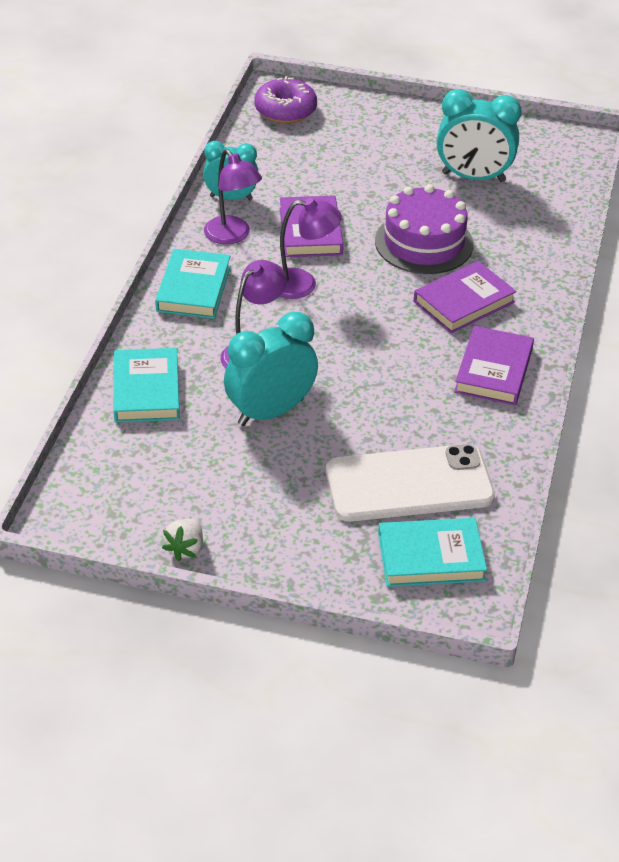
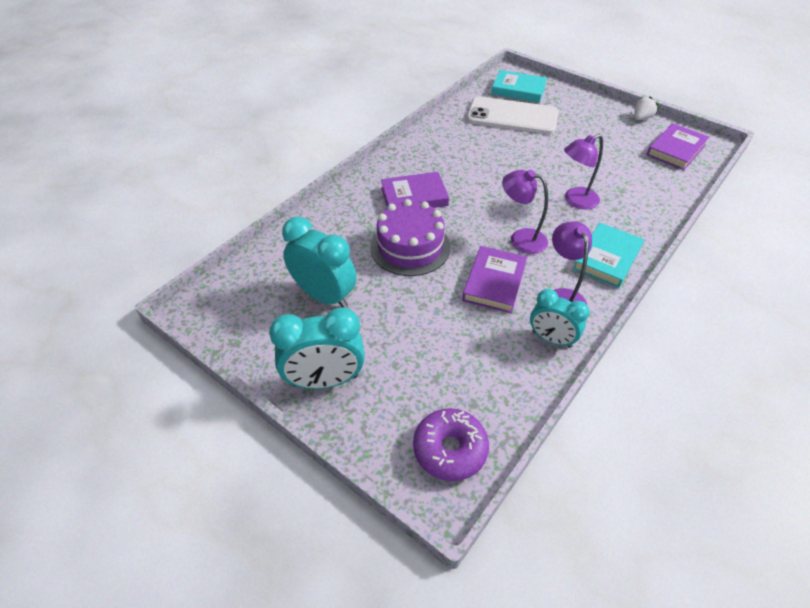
camera: 155 degrees left, 5 degrees up
turquoise book [114,348,180,422] -> none
turquoise clock [224,312,318,426] -> turquoise clock moved to [269,307,365,389]
purple book [454,326,534,405] -> purple book moved to [647,123,709,170]

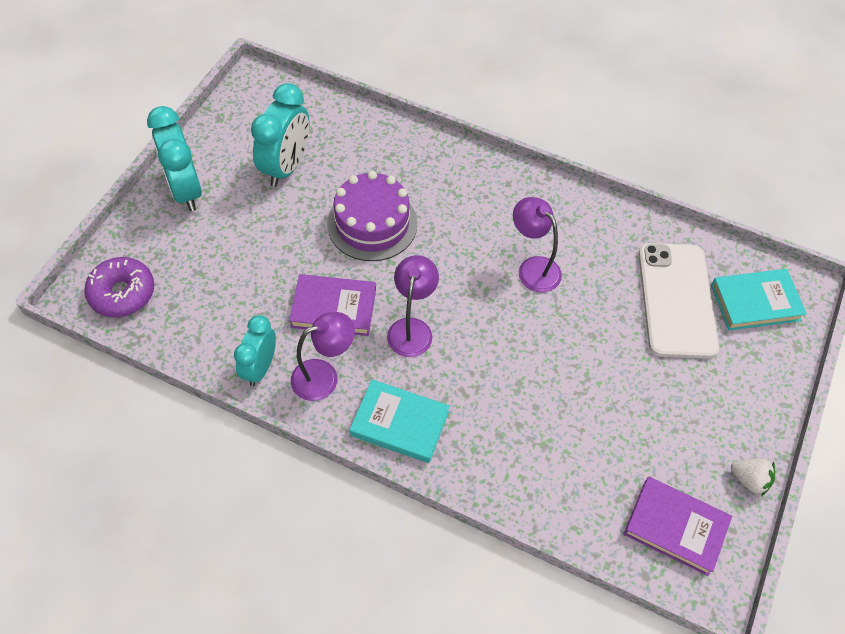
camera: 75 degrees right, 10 degrees up
purple book [381,172,449,208] -> none
turquoise book [491,70,547,103] -> turquoise book turned 75 degrees clockwise [711,269,807,331]
purple lamp [564,134,603,210] -> purple lamp moved to [513,197,562,292]

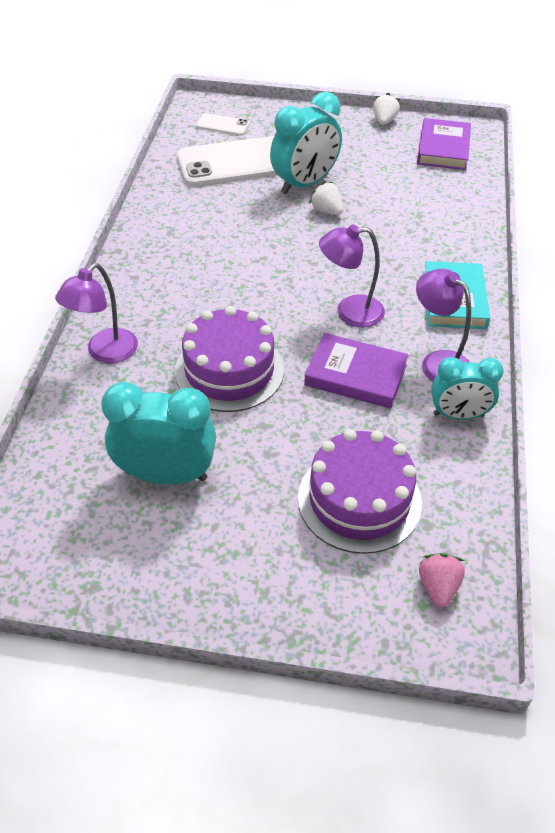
camera: 105 degrees left, 10 degrees down
purple donut [84,257,154,317] -> pink strawberry [419,553,465,608]
turquoise clock [147,106,202,211] -> turquoise clock moved to [270,92,342,194]
purple book [289,274,376,336] -> purple book turned 60 degrees counterclockwise [304,333,409,409]
purple lamp [513,197,562,292] -> purple lamp moved to [55,263,138,363]
turquoise book [711,269,807,331] -> white phone [196,113,250,136]
none -> purple cake [298,429,422,554]
none -> white strawberry [309,181,343,215]

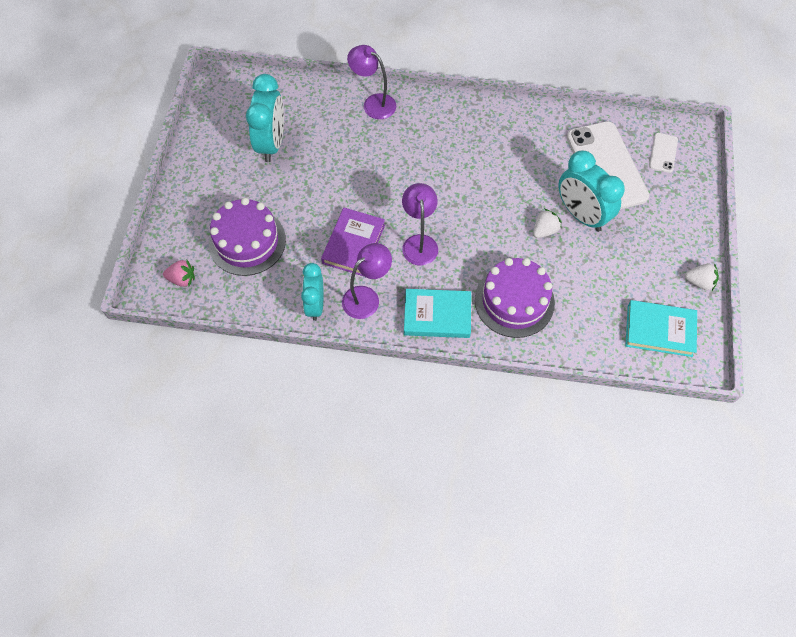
camera: 90 degrees right, 15 degrees up
purple cake [175,306,284,412] -> purple cake moved to [475,258,555,338]
purple book [417,118,471,170] -> turquoise book [625,300,697,357]

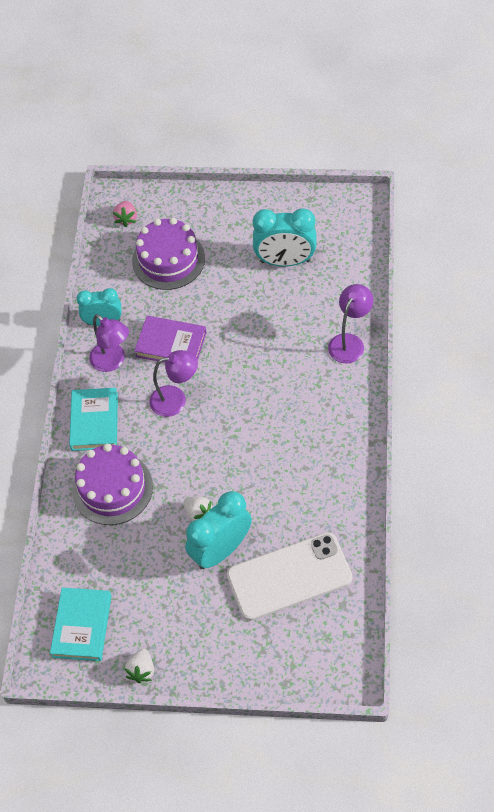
camera: 90 degrees right, 5 degrees down
white phone [649,133,678,173] -> none

